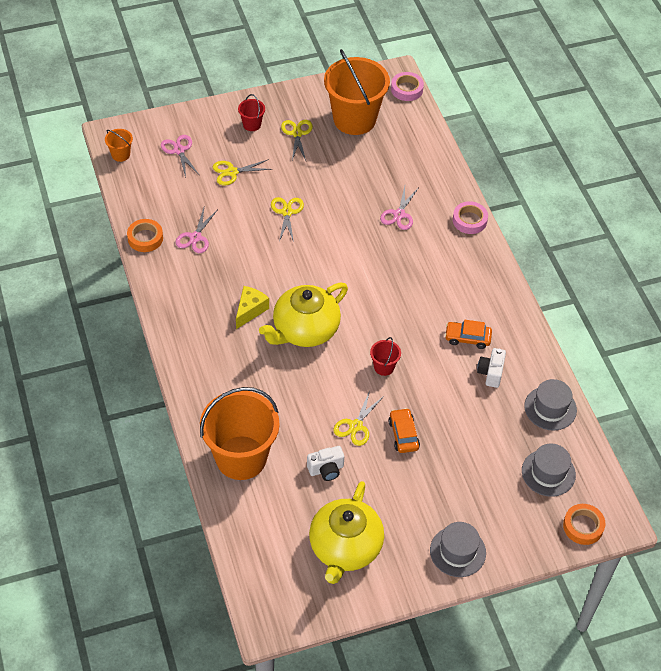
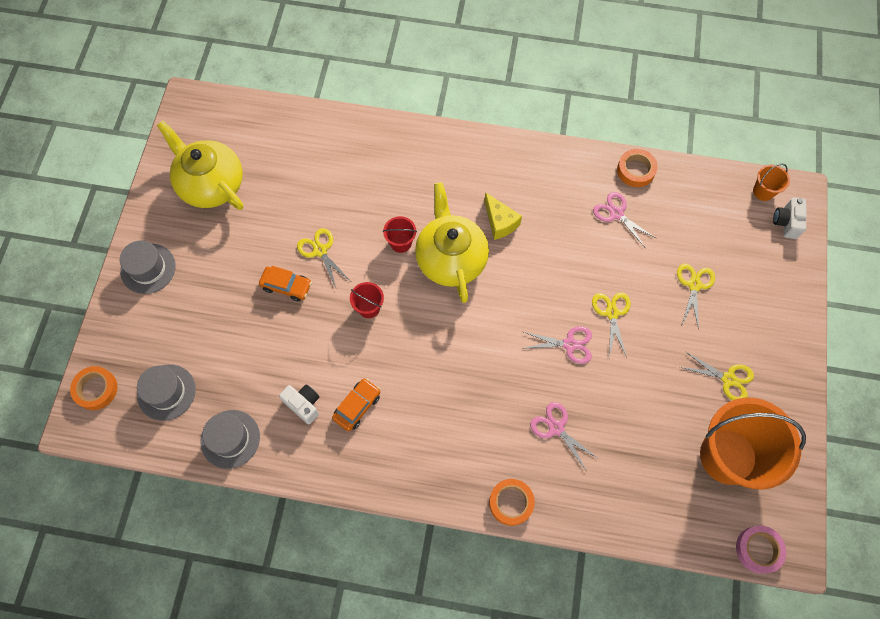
camera: 120 degrees right, 15 degrees up
pink scissors [161,135,199,178] -> pink scissors moved to [521,326,592,364]
orange bucket [200,387,279,480] -> none
red bucket [238,94,265,131] -> red bucket moved to [383,216,417,253]
yellow scissors [271,197,304,242] -> yellow scissors turned 120 degrees counterclockwise [592,292,631,358]
white camera [307,446,344,481] -> white camera moved to [773,197,807,239]
pink tape [453,201,488,234] -> orange tape [489,479,535,526]

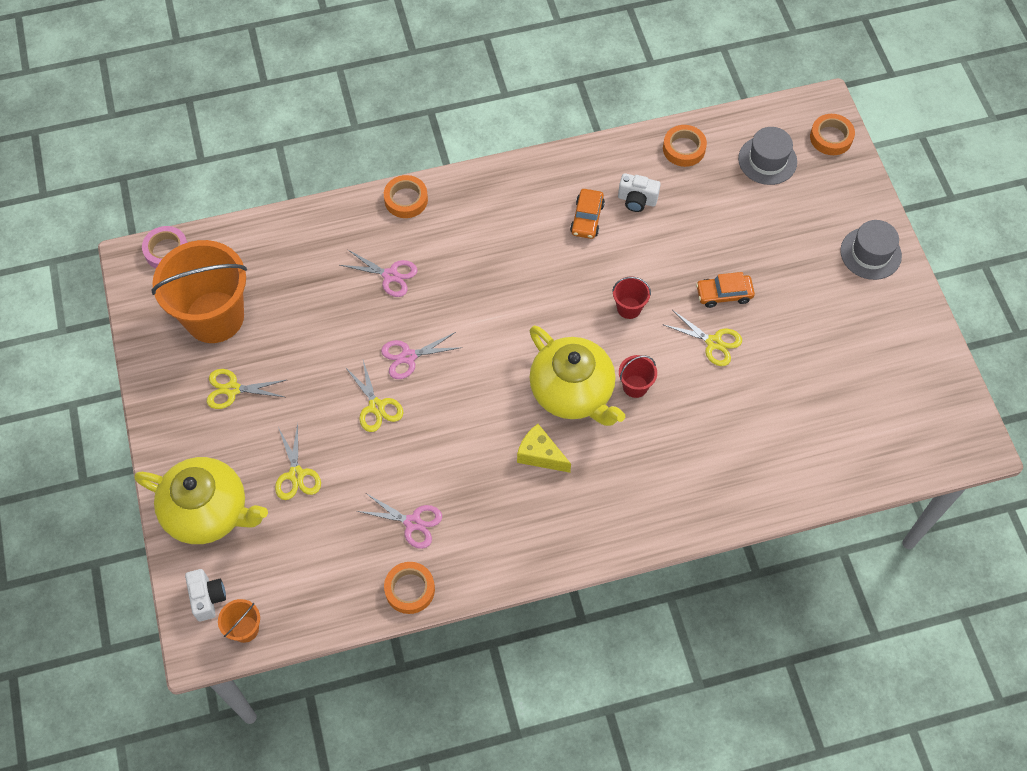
camera: 155 degrees right, 5 degrees down
yellow teapot [157,121,243,210] -> yellow teapot moved to [135,457,268,544]
grey hat [200,410,260,469] -> orange tape [663,125,707,167]

